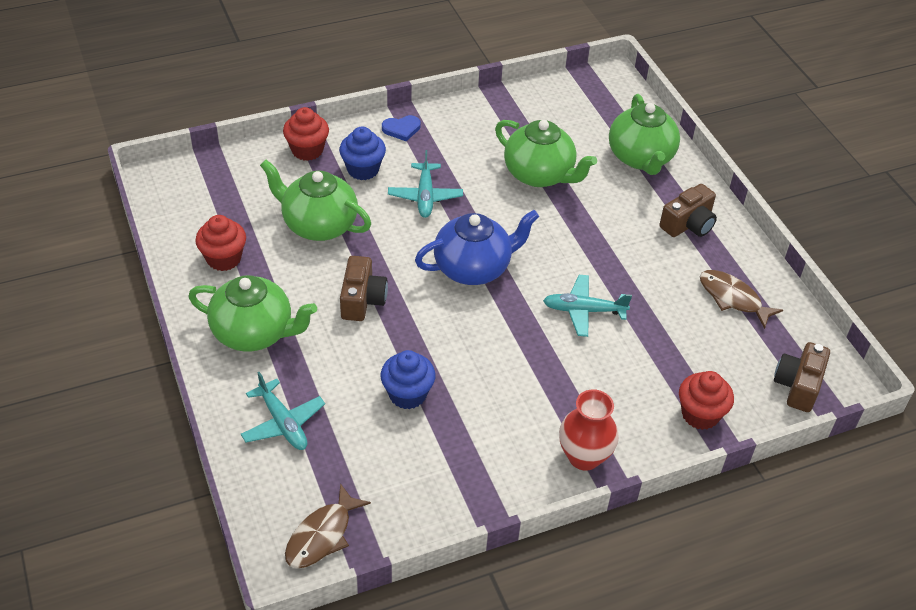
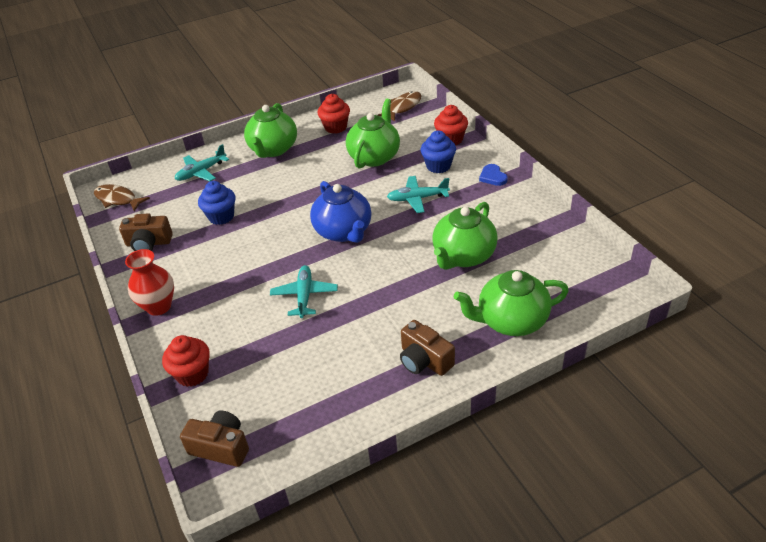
camera: 90 degrees right, 5 degrees down
brown camera [340,256,388,321] -> brown camera moved to [119,213,173,251]
brown fish [699,270,783,329] -> brown fish moved to [378,91,421,122]

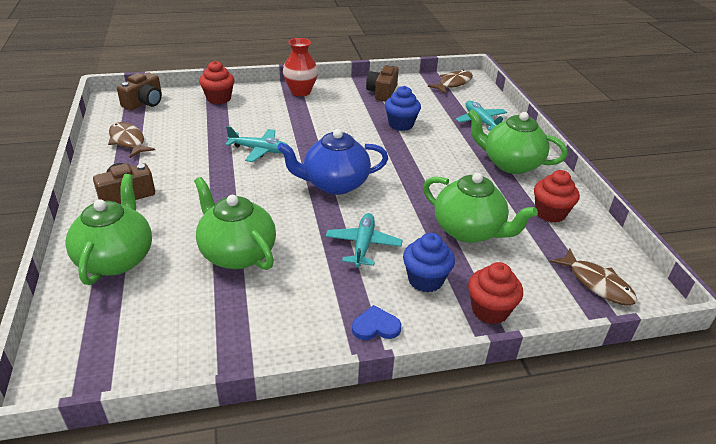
camera: 100 degrees right, 5 degrees down
none -> brown fish [108,122,155,158]

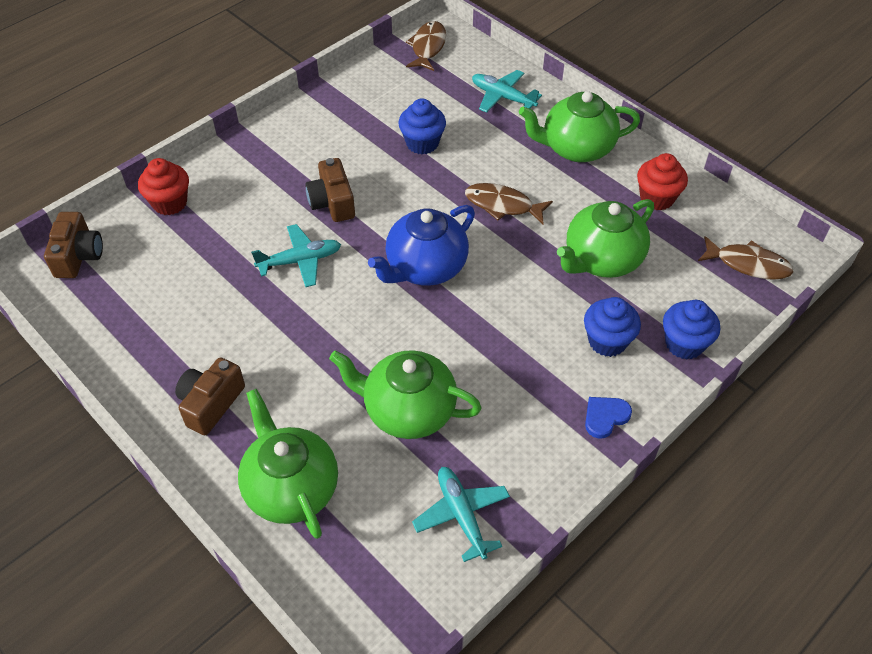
camera: 30 degrees left, 15 degrees up
brown fish [108,122,155,158] -> brown fish moved to [465,183,553,224]
red vase [283,38,318,96] -> none
turquoise plane [326,213,402,267] -> turquoise plane moved to [412,467,510,562]
brown camera [366,64,399,101] -> brown camera moved to [305,158,355,222]
green teapot [423,173,538,243] -> green teapot turned 135 degrees clockwise [557,199,654,278]
red cupcake [468,262,523,324] -> blue cupcake [663,300,720,359]

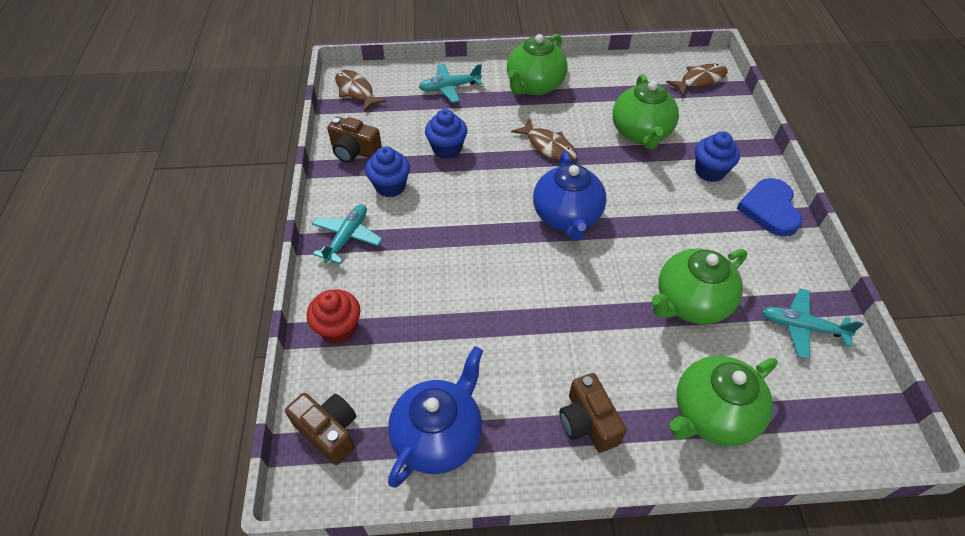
camera: 50 degrees left, 0 degrees up
green teapot [238,389,338,539] -> green teapot turned 45 degrees counterclockwise [670,356,778,446]
turquoise plane [251,224,341,287] -> turquoise plane moved to [312,204,382,264]
brown camera [305,158,355,222] -> brown camera moved to [327,117,382,163]
brown fish [465,183,553,224] -> brown fish turned 105 degrees counterclockwise [511,118,577,161]
blue heart [585,397,632,439] -> blue heart [737,178,802,237], size x1.74
red cupcake [637,153,688,211] -> none
blue cupcake [663,300,720,359] -> blue cupcake moved to [365,146,410,197]
none -> blue teapot [388,346,483,488]

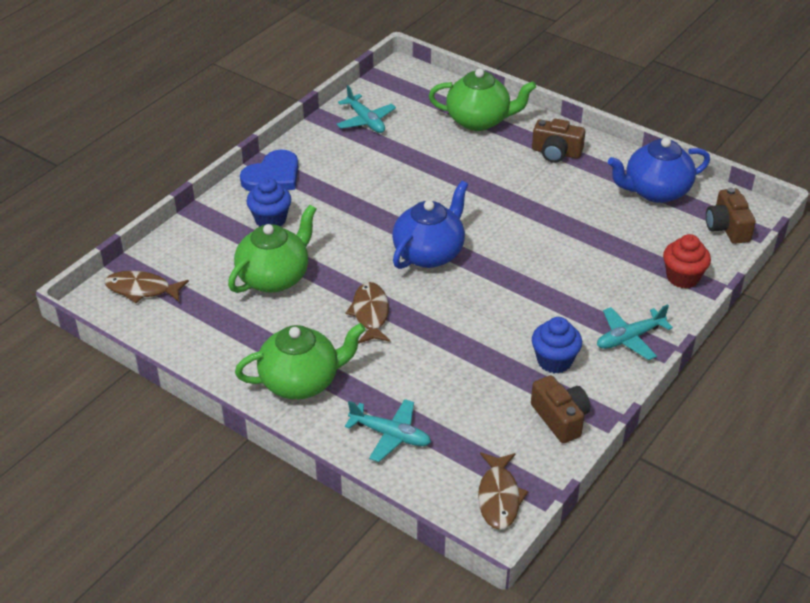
camera: 140 degrees left, 10 degrees down
blue cupcake [425,109,467,159] -> none
brown camera [559,373,626,453] -> brown camera turned 90 degrees clockwise [532,119,586,163]
green teapot [652,249,747,324] -> none

